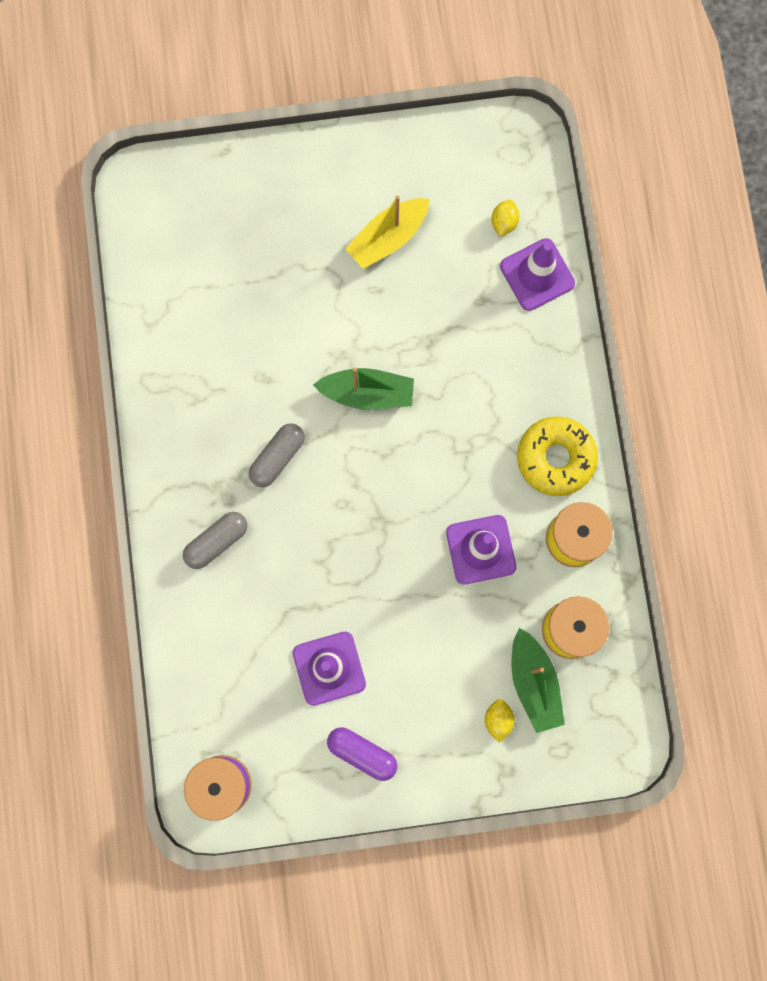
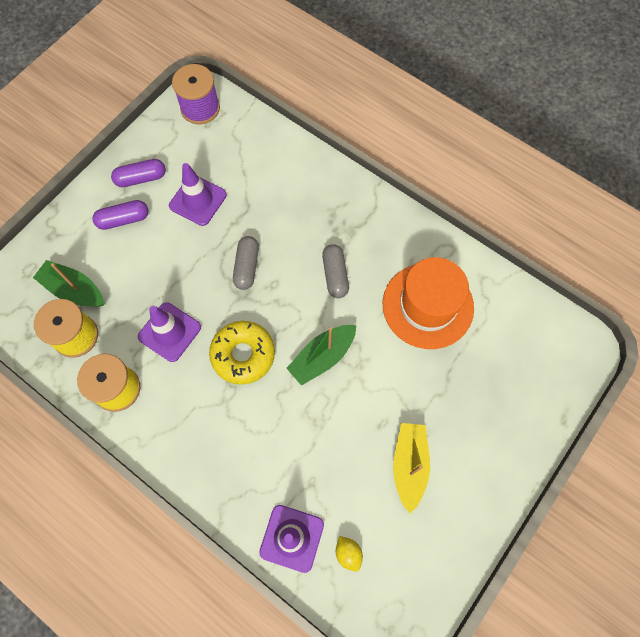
camera: 135 degrees right, 10 degrees down
grey capsule [183,512,247,569] -> grey capsule moved to [233,236,259,290]
yellow lemon [485,699,515,743] -> none
yellow donut [517,416,598,496] -> yellow donut moved to [209,321,275,385]
none -> purple capsule [92,200,149,230]
none -> orange hat [383,257,474,349]

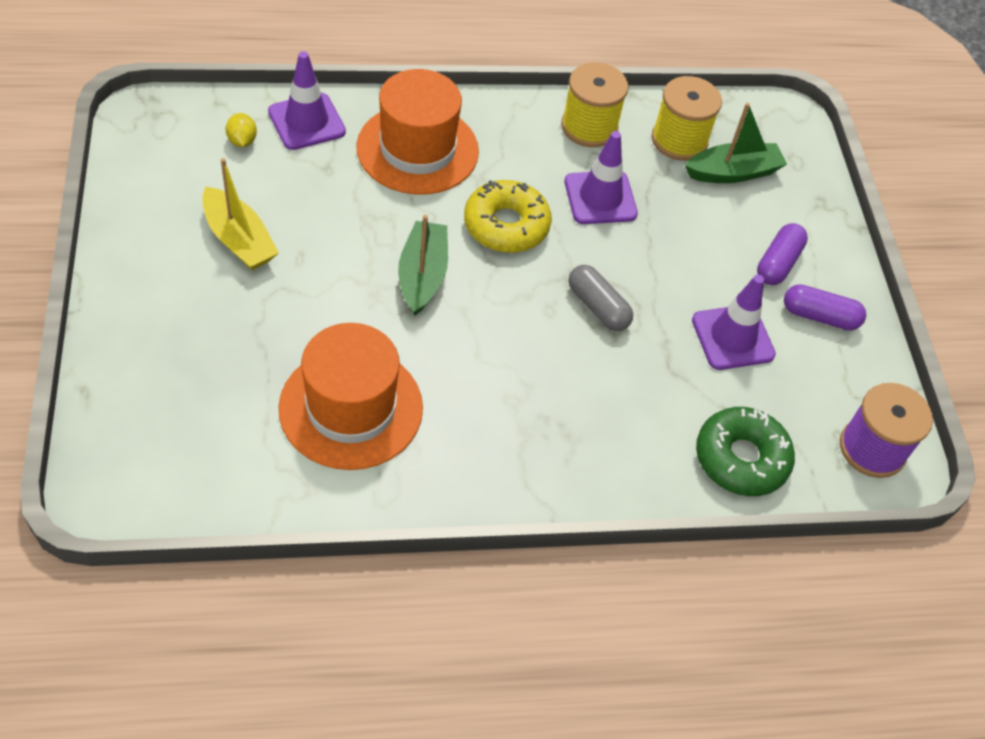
camera: 130 degrees right, 15 degrees down
purple capsule [111,159,166,187] -> purple capsule turned 75 degrees clockwise [784,284,866,330]
grey capsule [322,244,349,298] -> none
yellow lemon [336,536,363,572] -> yellow lemon turned 60 degrees clockwise [226,113,257,147]
none -> orange hat [356,69,479,194]
none -> green donut [696,407,795,496]

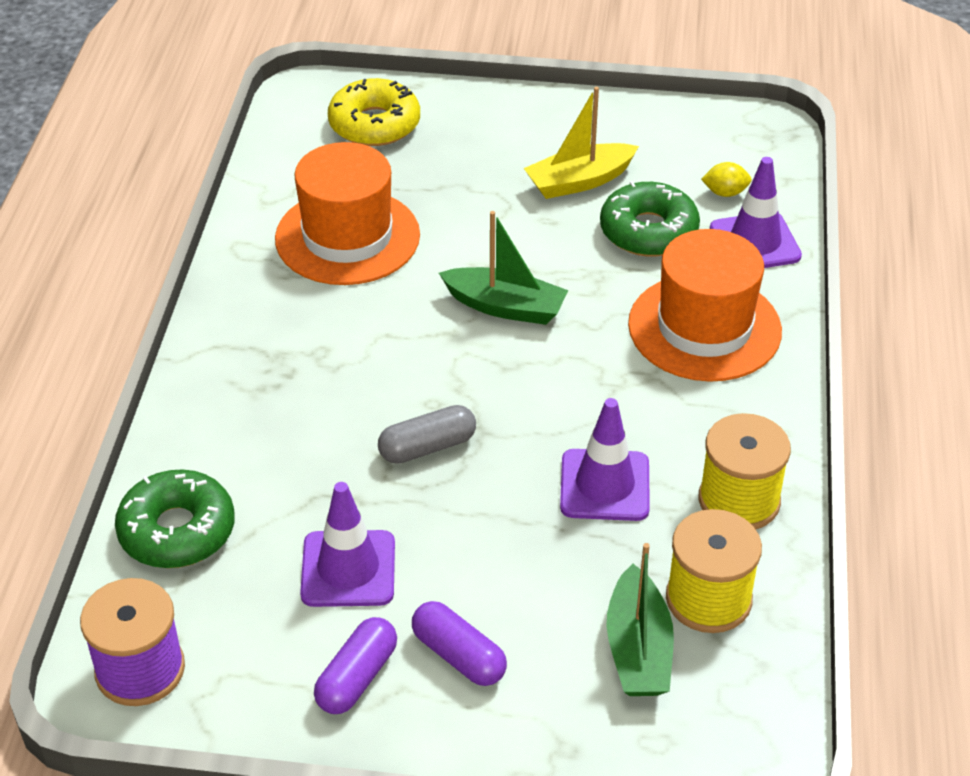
camera: 110 degrees right, 10 degrees down
yellow donut [464,180,552,253] -> yellow donut moved to [328,78,420,146]
none -> green donut [600,181,700,257]

